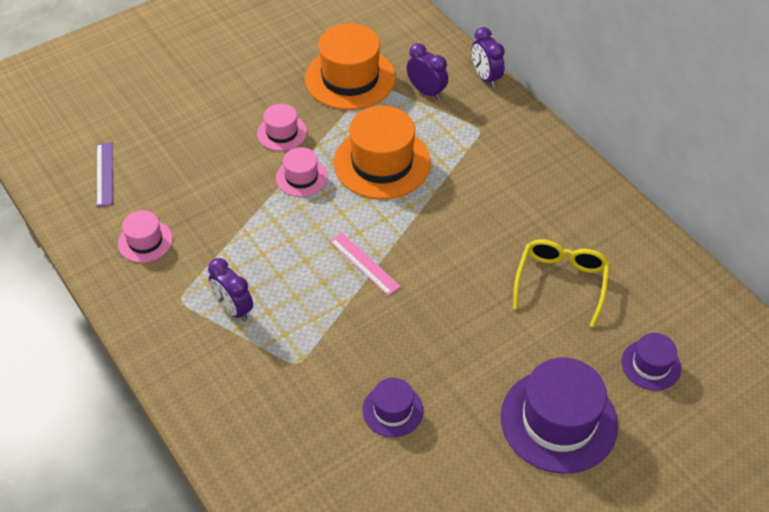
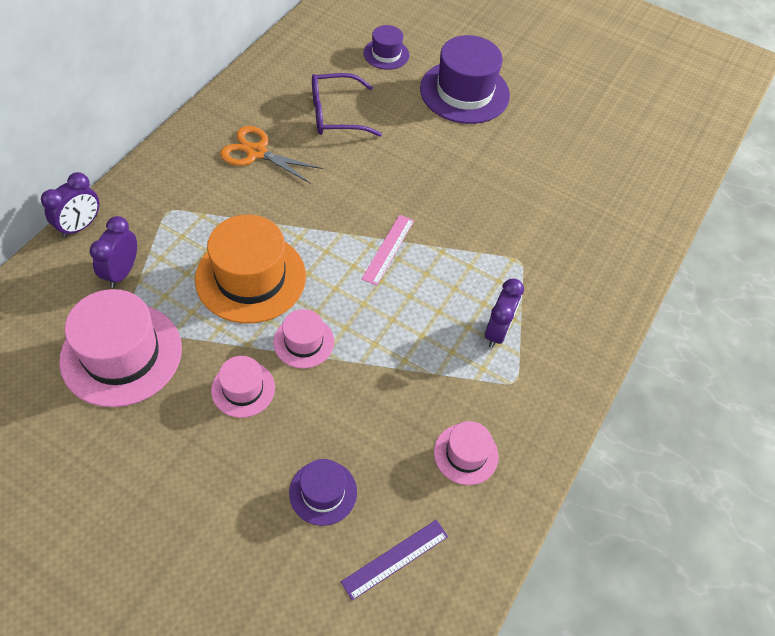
camera: 120 degrees left, 5 degrees up
orange hat [305,23,396,110] -> pink hat [59,289,182,407]
purple hat [363,378,423,437] -> purple hat moved to [289,459,357,526]
yellow glasses [513,239,610,327] -> purple glasses [312,73,382,137]
none -> orange scissors [220,126,323,184]

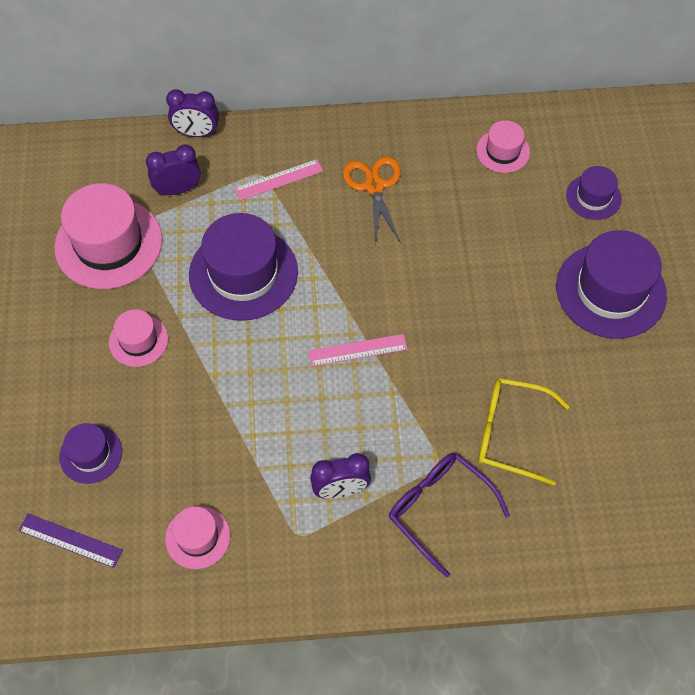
camera: 60 degrees right, 5 degrees up
orange hat [195,215,306,323] -> purple hat [189,213,298,321]
pink hat [273,309,334,368] -> pink hat moved to [476,120,530,173]
purple glasses [312,73,382,137] -> purple glasses moved to [389,453,510,578]
none -> pink ruler [234,159,323,201]
none -> yellow glasses [478,378,570,485]

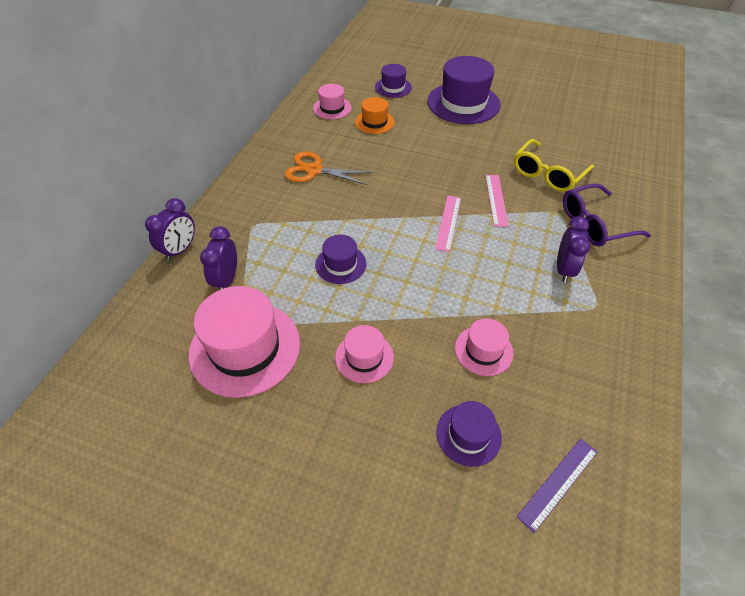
camera: 65 degrees left, 10 degrees down
pink hat [165,506,230,569] -> pink hat moved to [455,318,514,376]
purple hat [189,213,298,321] -> purple hat [315,235,366,284], size x0.53
pink ruler [234,159,323,201] -> pink ruler moved to [485,175,509,227]
none -> orange hat [355,97,395,134]

